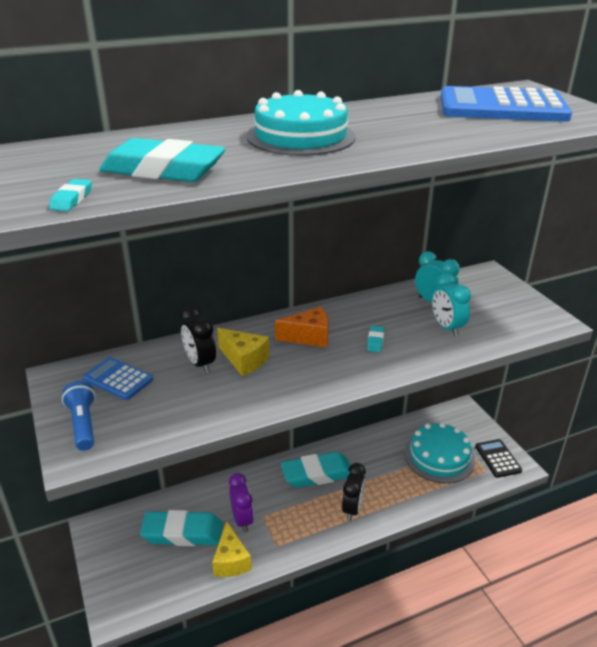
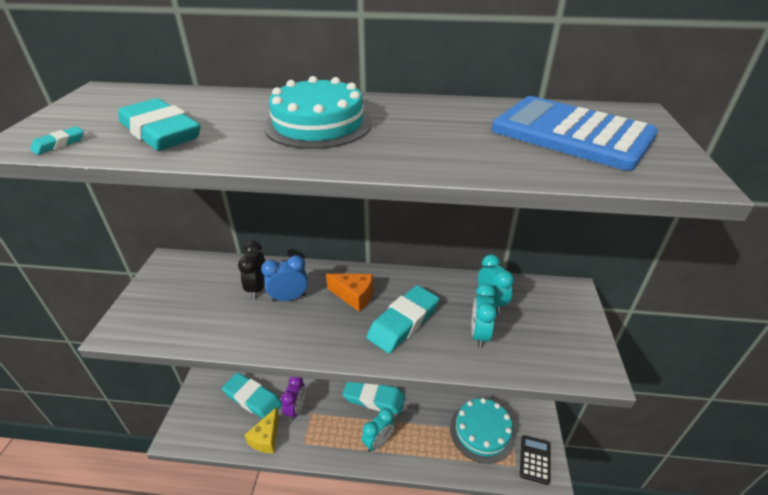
camera: 30 degrees right, 5 degrees up
blue flashlight [62,381,96,451] -> none
blue calculator [82,357,153,400] -> none
yellow cheese [217,328,269,376] -> blue clock [261,255,308,302]
black clock [342,463,366,521] -> turquoise clock [362,408,395,452]
turquoise eraser [367,326,384,352] -> turquoise eraser [367,285,439,353], size x2.39

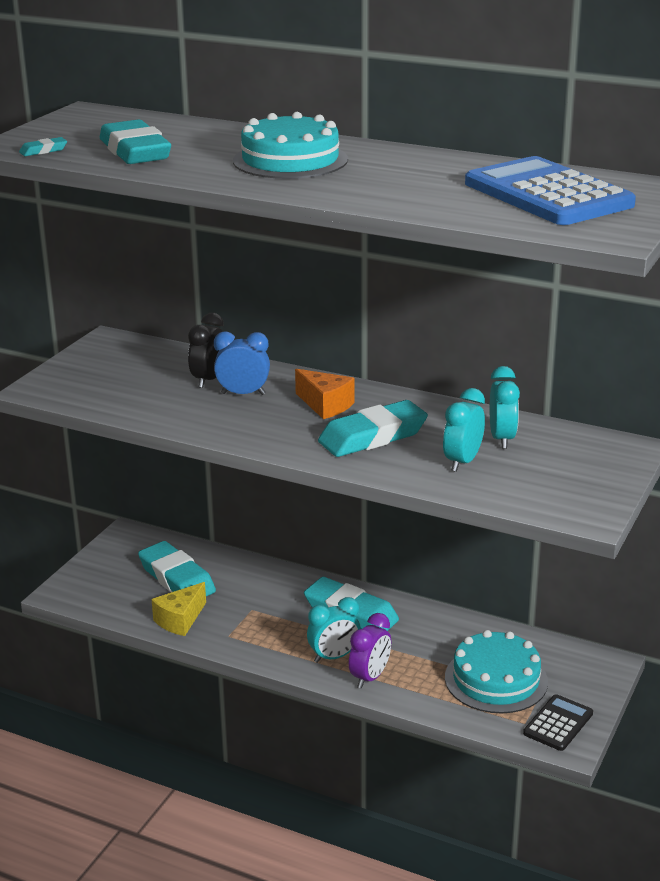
camera: 20 degrees right, 10 degrees down
purple clock [281,377,306,421] -> purple clock moved to [349,613,391,689]

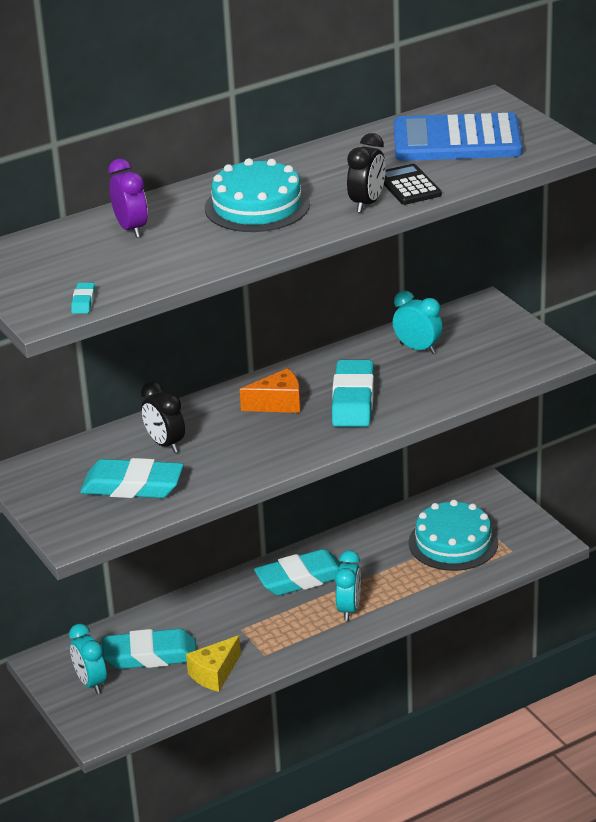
camera: 55 degrees left, 5 degrees up
turquoise eraser [100,120,171,164] -> turquoise eraser moved to [80,458,184,498]
yellow cheese [152,582,206,636] -> yellow cheese turned 60 degrees clockwise [186,635,241,692]
blue clock [214,331,270,395] -> none
purple clock [349,613,391,689] -> purple clock moved to [108,159,148,238]
turquoise clock [443,388,485,472] -> turquoise clock moved to [69,624,107,694]
black calculator [523,694,593,751] -> black calculator moved to [384,164,442,205]
none -> black clock [347,133,386,213]

